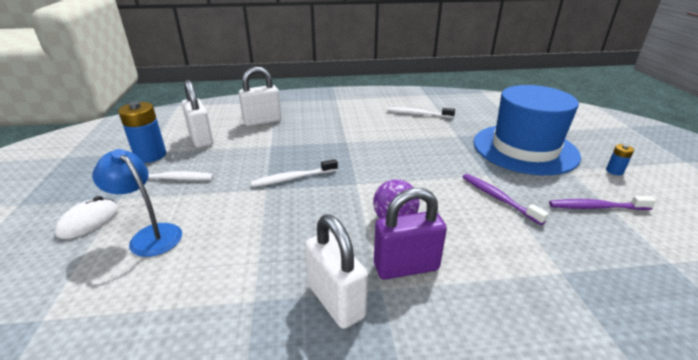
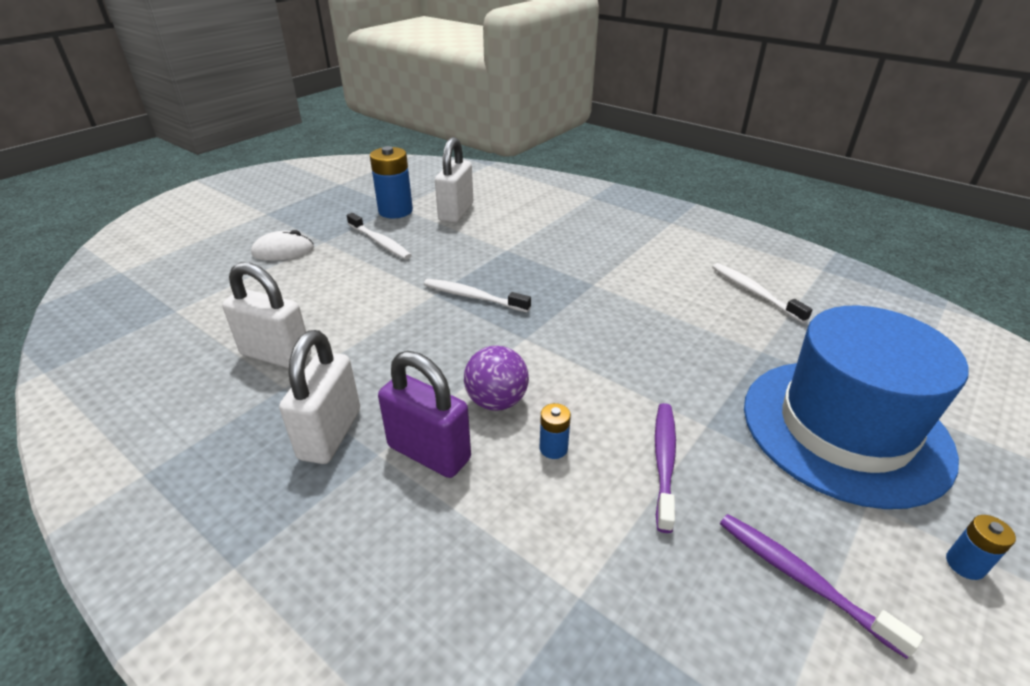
camera: 45 degrees right, 5 degrees up
blue lamp [92,149,182,257] -> none
white padlock [239,67,281,126] -> white padlock moved to [222,262,311,368]
none -> blue battery [540,403,571,459]

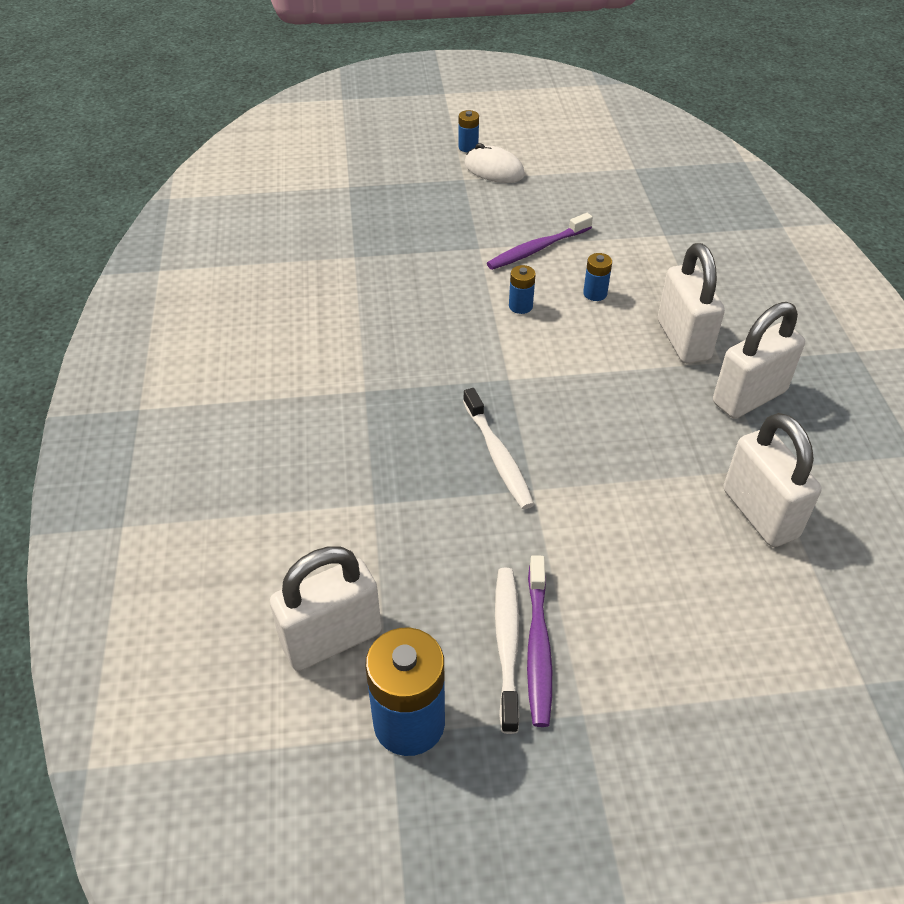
camera: 135 degrees left, 10 degrees up
white mouse [251,230,314,261] -> white mouse moved to [465,143,525,183]
purple padlock [378,351,471,478] -> white padlock [658,243,725,364]
purple ball [464,346,529,411] -> none
white toothbrush [712,263,813,323] -> none
purple toothbrush [720,514,923,659] -> purple toothbrush moved to [527,555,552,727]
blue hat [744,306,969,509] -> none
none -> blue battery [509,265,536,314]

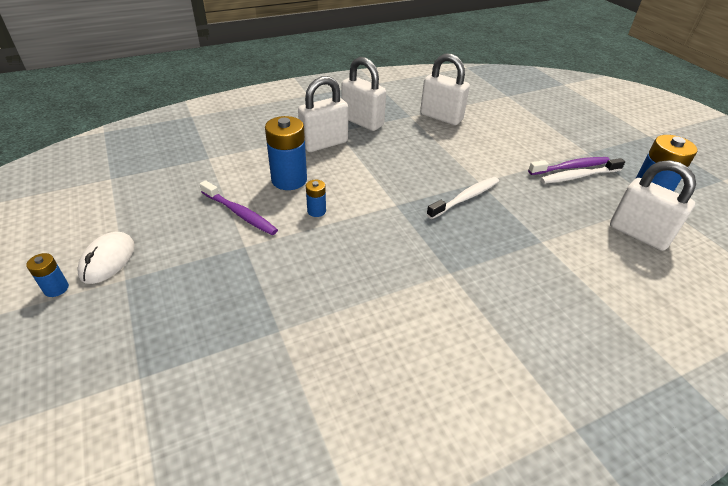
camera: 110 degrees left, 5 degrees down
blue battery [583,253,612,301] -> blue battery [265,116,307,190], size x2.03
white padlock [724,413,822,547] -> white padlock turned 75 degrees clockwise [420,53,470,125]

